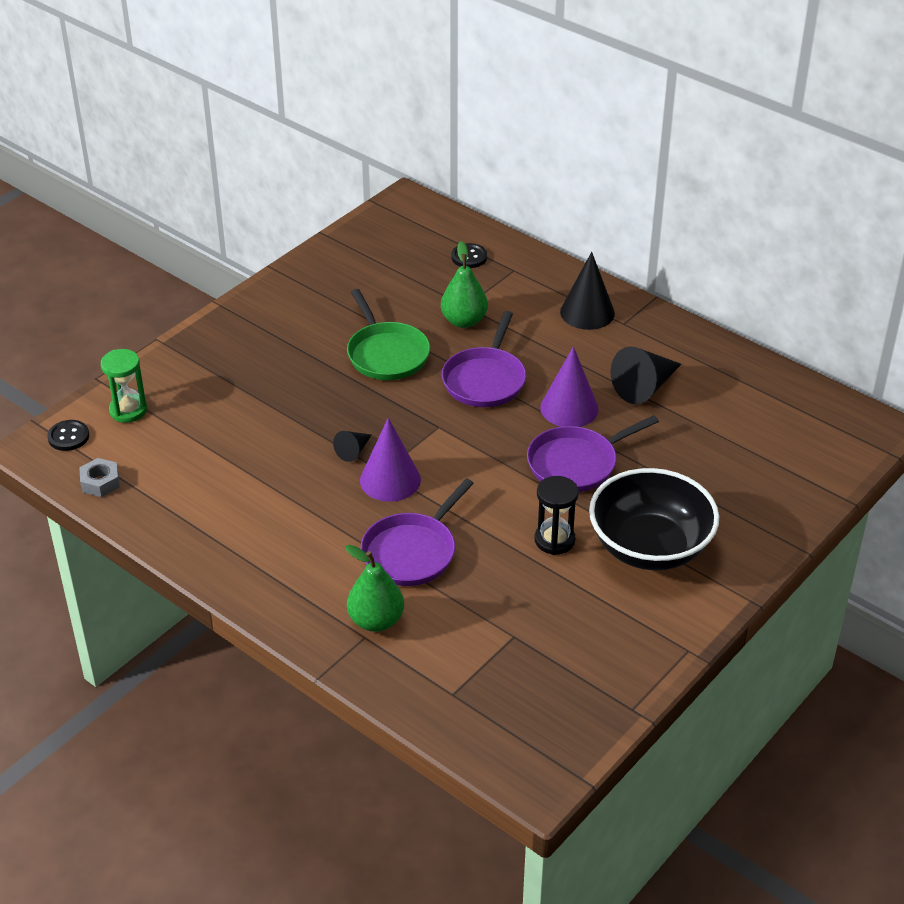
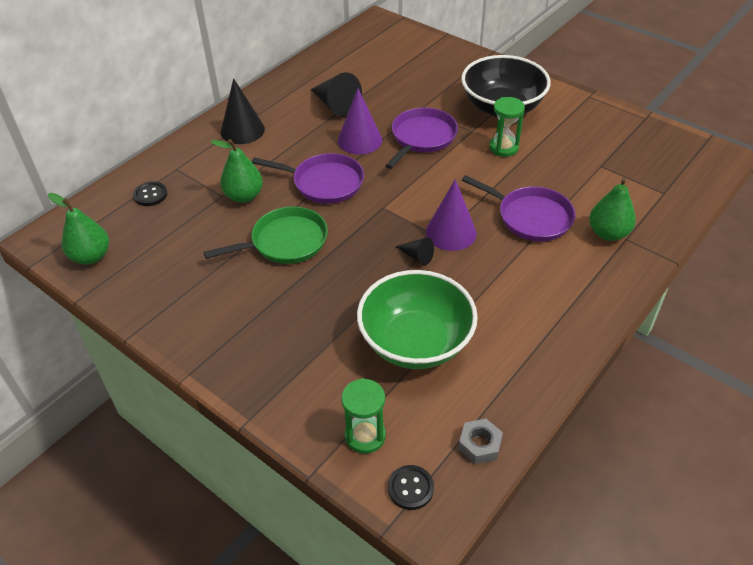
camera: 90 degrees left, 5 degrees up
purple pan [527,415,659,492] -> purple pan turned 120 degrees counterclockwise [385,108,458,169]
black hourglass [534,476,579,555] -> green hourglass [489,97,525,157]
none -> green pear [48,193,109,265]
none -> green bowl [357,270,478,369]

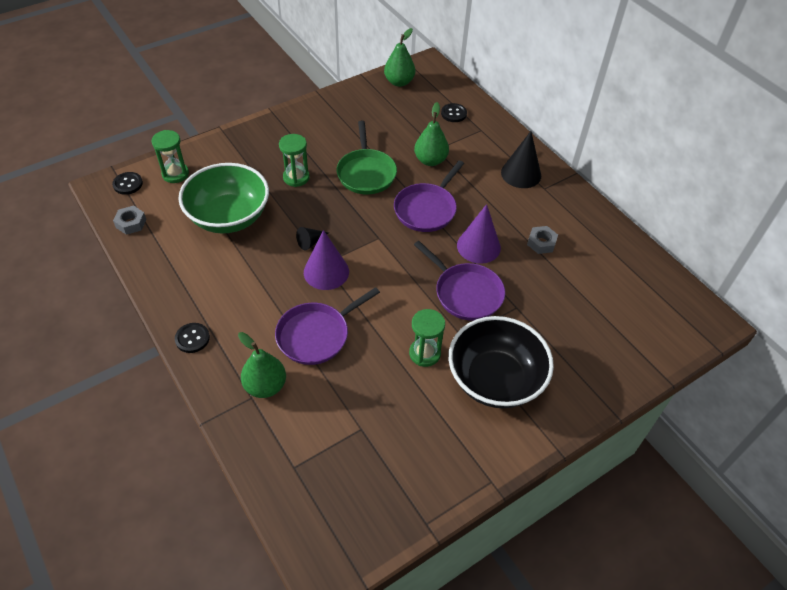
camera: 105 degrees right, 5 degrees up
black cone [310,72,362,117] -> grey nut [527,226,558,254]
none -> black button [175,323,210,353]
none -> green hourglass [279,134,310,187]

